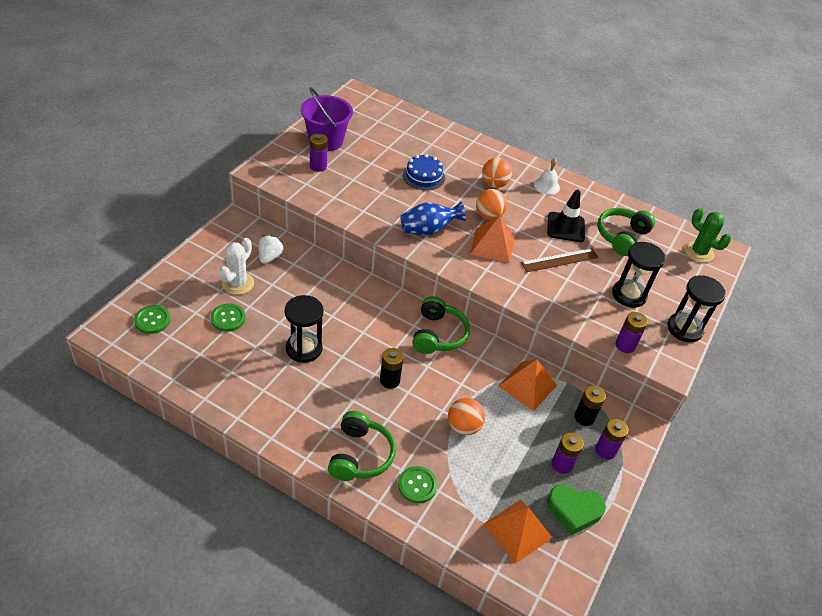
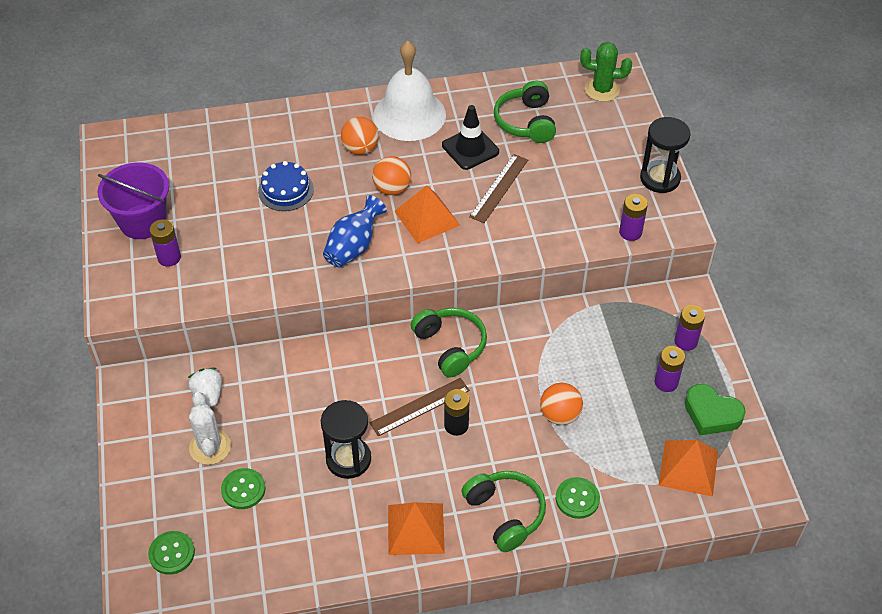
camera: 35 degrees left, 5 degrees up
orange pyramid [498,359,557,411] -> orange pyramid moved to [388,502,445,555]
white bell [534,158,560,195] -> white bell [373,40,446,141], size x2.21
green heart [547,484,606,535] -> green heart turned 60 degrees clockwise [685,384,746,435]
black battery [575,386,606,426] -> none
black hourglass [612,242,665,308] -> none
none -> brown ruler [370,378,470,436]

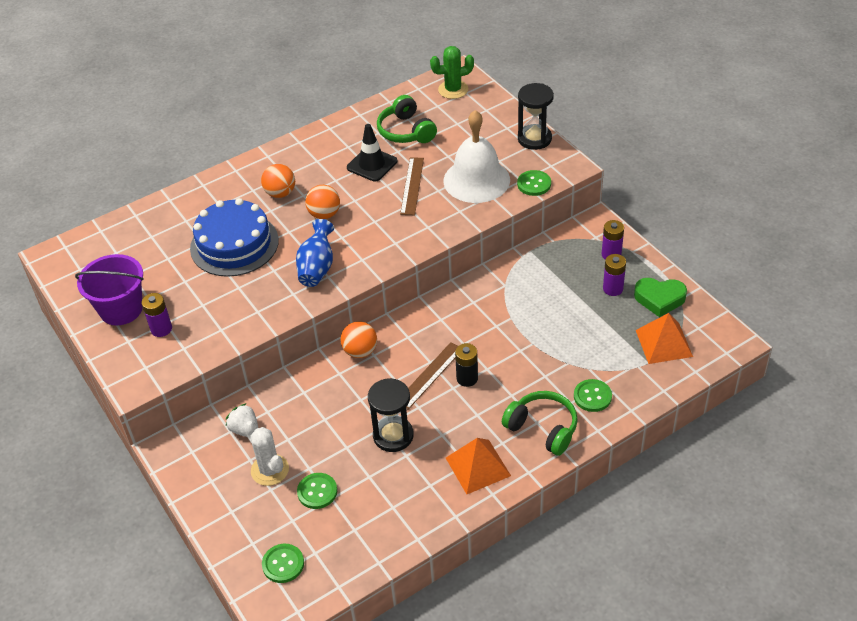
camera: 20 degrees left, 5 degrees down
blue cake [258,161,314,211] -> blue cake [190,198,279,277], size x1.75
white bell [373,40,446,141] -> white bell moved to [444,110,510,203]
orange pyramid [394,185,460,244] -> none
green headphones [411,308,487,377] -> none
orange ball [540,383,583,425] -> orange ball moved to [341,322,377,358]
purple battery [619,194,648,241] -> green button [517,170,551,196]

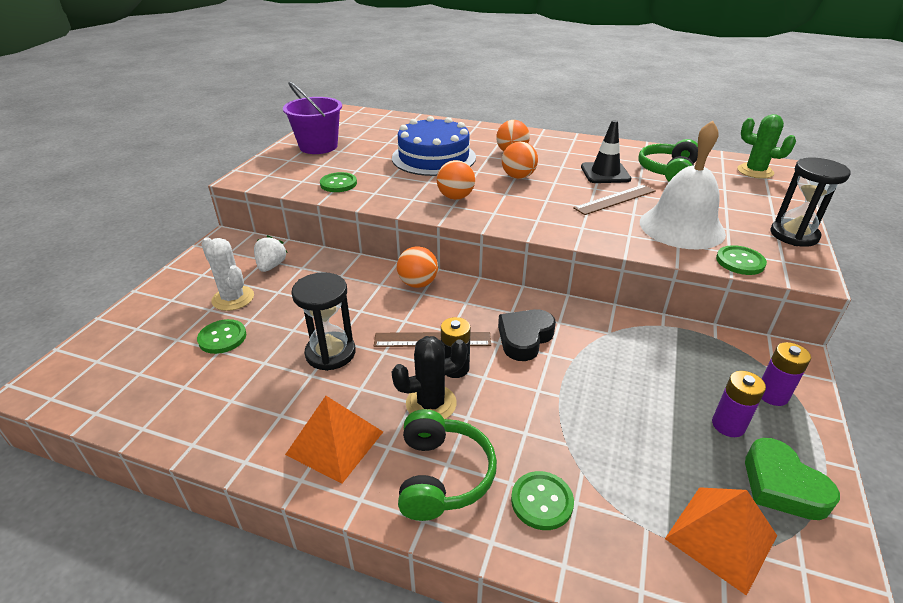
camera: 50 degrees right, 10 degrees down
purple battery [142,293,172,337] -> none
white cactus [244,421,289,486] -> white cactus turned 60 degrees counterclockwise [201,237,254,311]
green button [262,544,304,583] -> green button moved to [320,172,357,192]
blue vase [296,219,334,287] -> orange ball [437,160,475,200]
none -> black cactus [392,336,468,419]
none -> black heart [498,309,556,361]

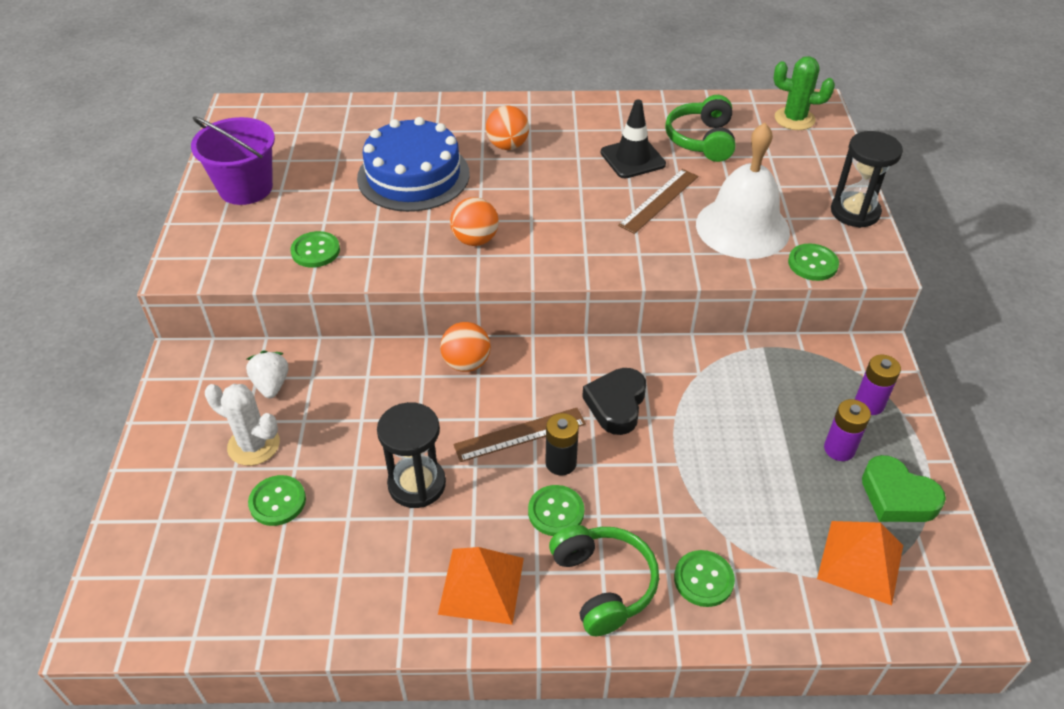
camera: 20 degrees left, 10 degrees up
black cactus [392,336,468,419] -> green button [528,485,584,536]
orange ball [502,142,538,179] -> none

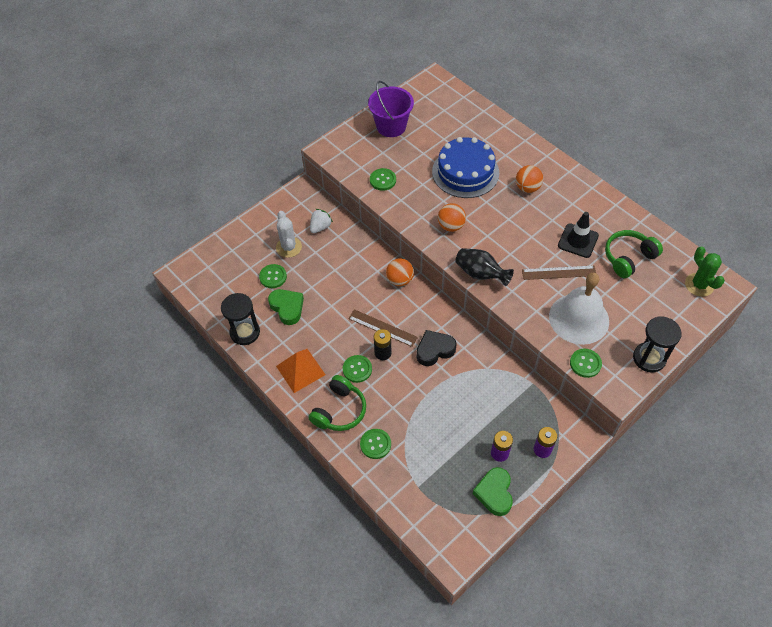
camera: 50 degrees right, 10 degrees up
black hourglass [377,402,446,508] -> black hourglass moved to [221,293,260,345]
orange pyramid [817,521,903,605] -> none
none -> green heart [268,289,304,325]
none -> black vase [455,248,514,286]

